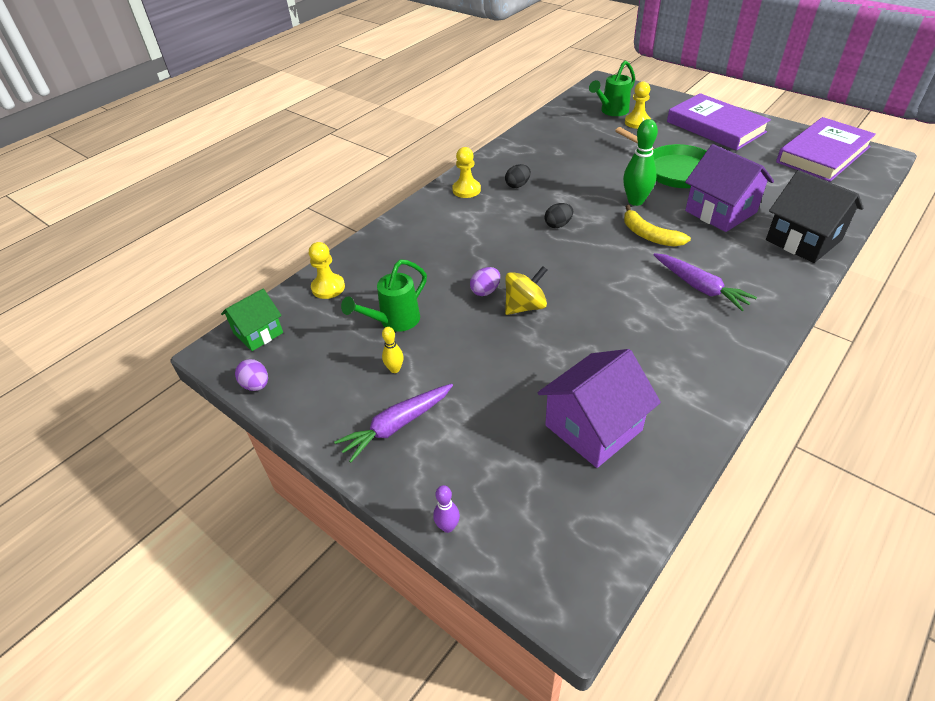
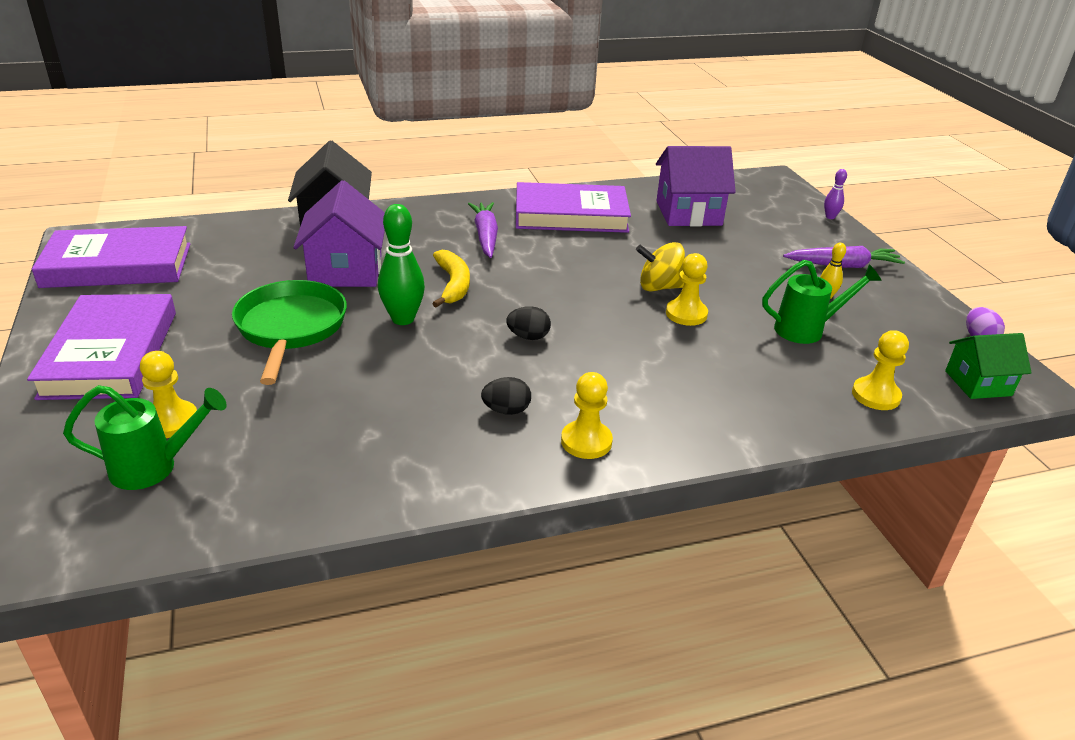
camera: 150 degrees left, 10 degrees down
purple egg [470,267,500,296] -> yellow pawn [666,253,708,326]
none -> purple book [516,182,631,233]

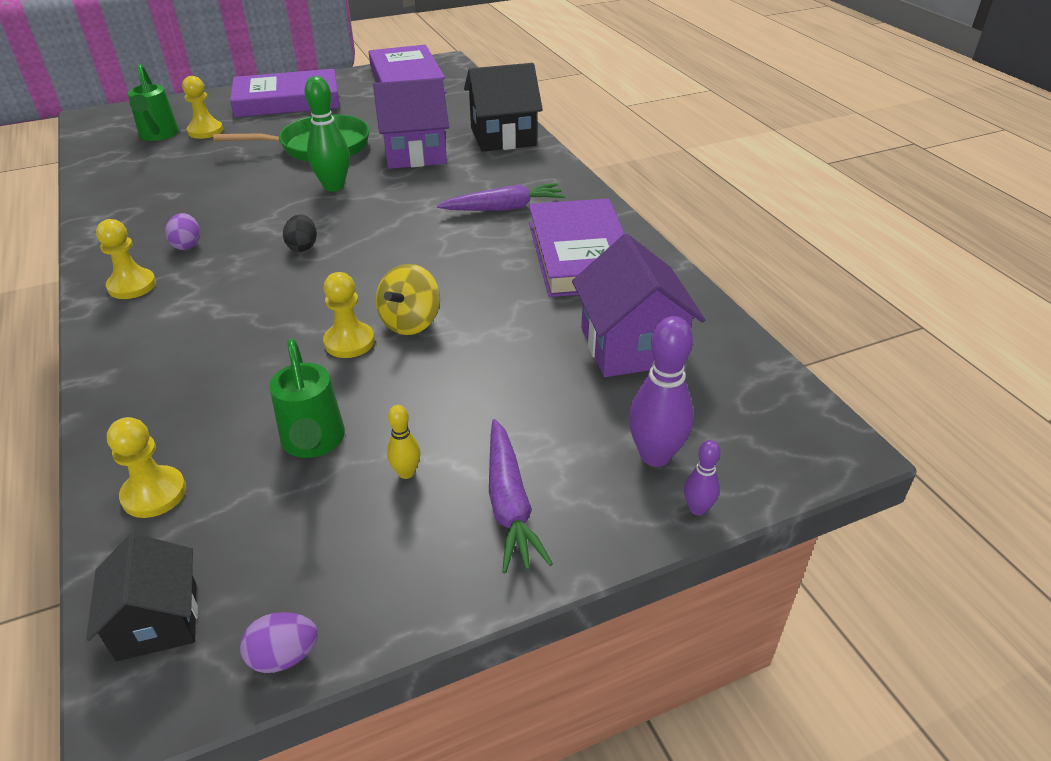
camera: 85 degrees right, 5 degrees up
yellow banana [432,250,470,308] -> none
black egg [481,377,531,415] -> purple egg [165,213,200,250]
yellow spinning top [636,242,685,292] -> yellow spinning top turned 150 degrees counterclockwise [376,264,440,335]
green house [945,333,1032,399] -> black house [86,533,198,661]
none -> purple bowling pin [629,316,694,467]

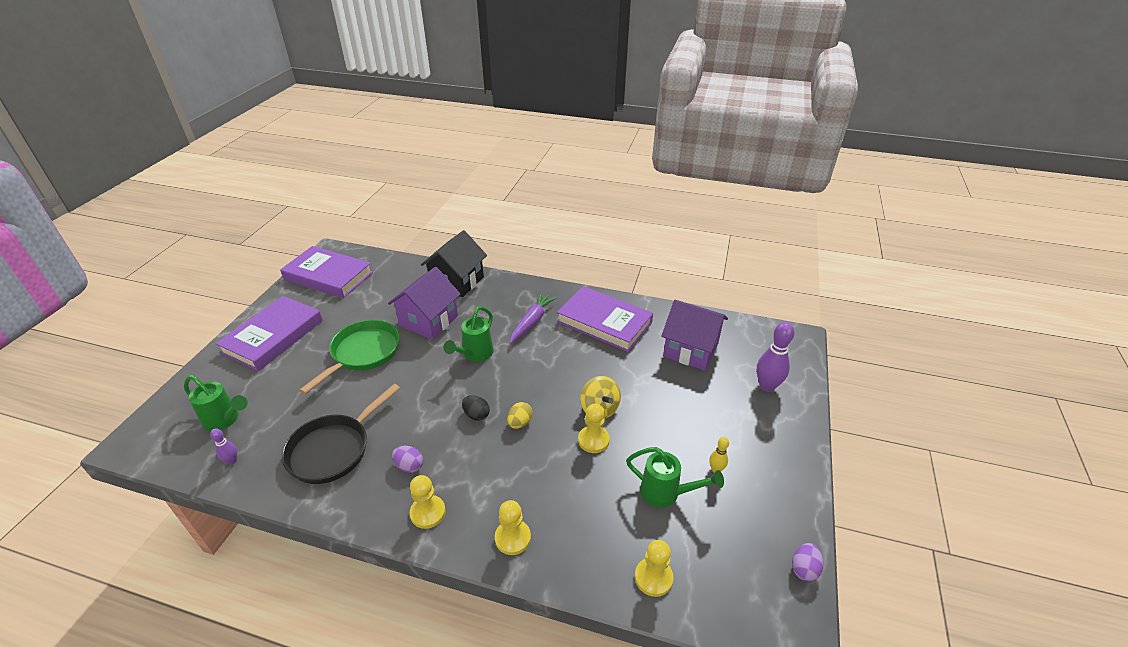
camera: 50 degrees left, 0 degrees up
black house [86,533,198,661] -> none
yellow pawn [182,76,223,139] -> yellow pawn moved to [495,500,531,555]
green bowling pin [304,76,350,192] -> none
purple carrot [489,419,553,573] -> none
purple bowling pin [684,440,721,515] -> purple bowling pin moved to [210,428,237,465]
none -> black pan [282,384,400,484]
none -> green watering can [444,306,493,361]
none -> yellow egg [507,402,533,429]

